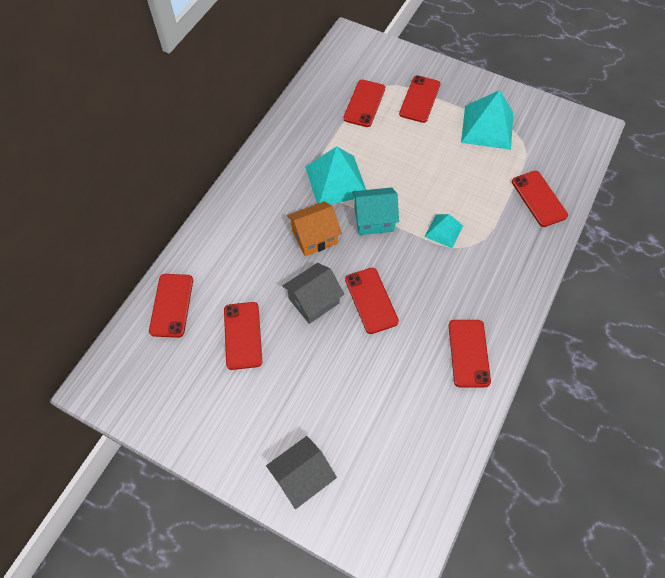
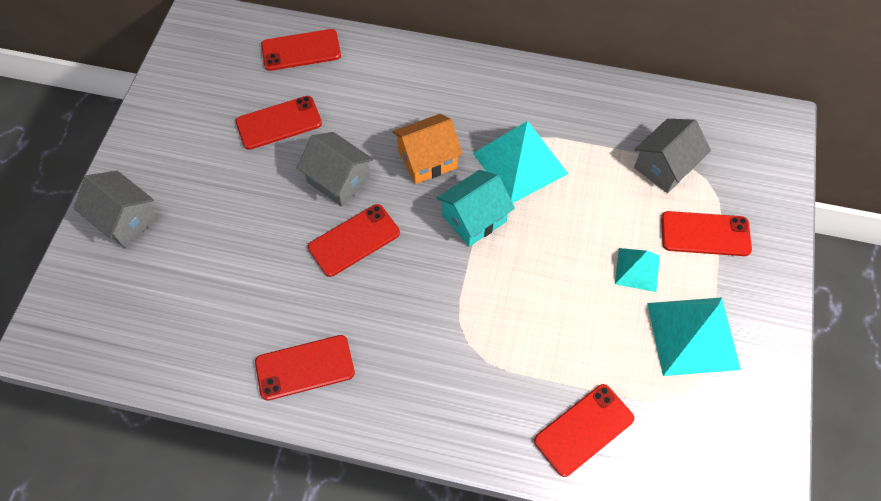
camera: 75 degrees right, 0 degrees up
orange house [287,201,342,256] -> orange house turned 75 degrees counterclockwise [392,114,463,184]
red phone [343,80,385,127] -> grey house [634,119,711,193]
turquoise house [352,187,399,235] -> turquoise house turned 75 degrees clockwise [437,170,515,247]
turquoise pyramid [425,214,463,248] -> turquoise pyramid moved to [615,248,660,292]

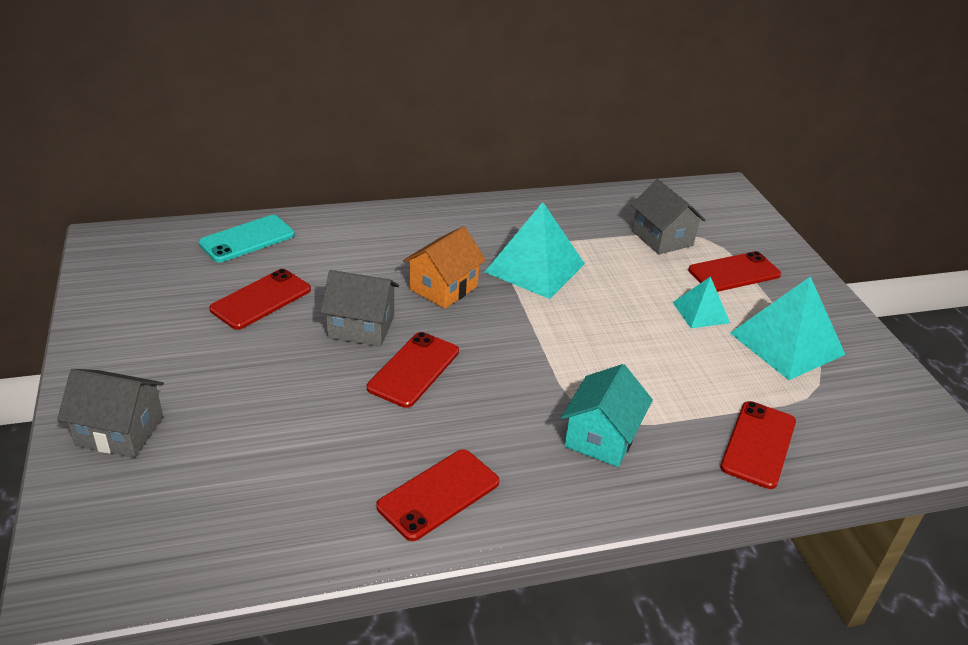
camera: 30 degrees left, 25 degrees down
red phone [261,29,341,71] -> turquoise phone [199,215,295,262]
turquoise house [437,170,515,247] -> turquoise house moved to [561,364,653,467]
grey house [634,119,711,193] -> grey house turned 45 degrees counterclockwise [631,179,706,255]

